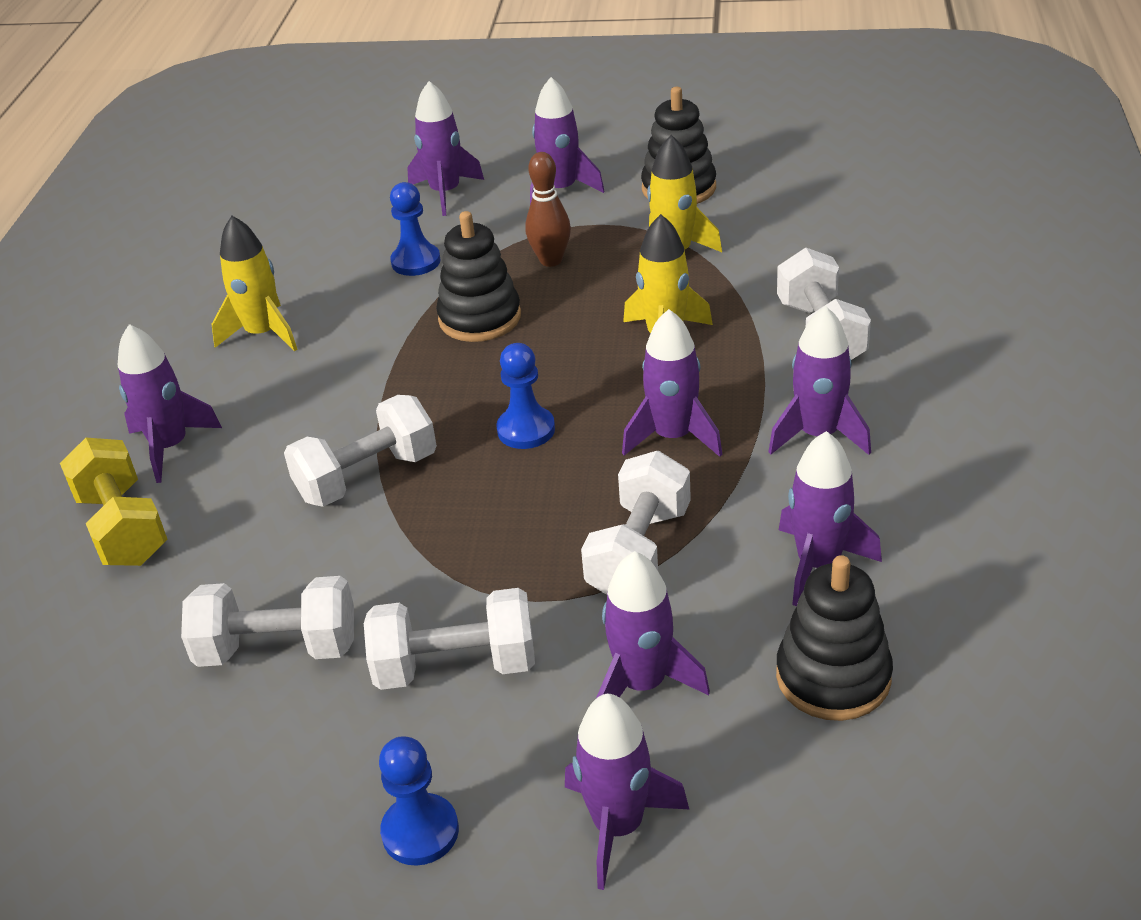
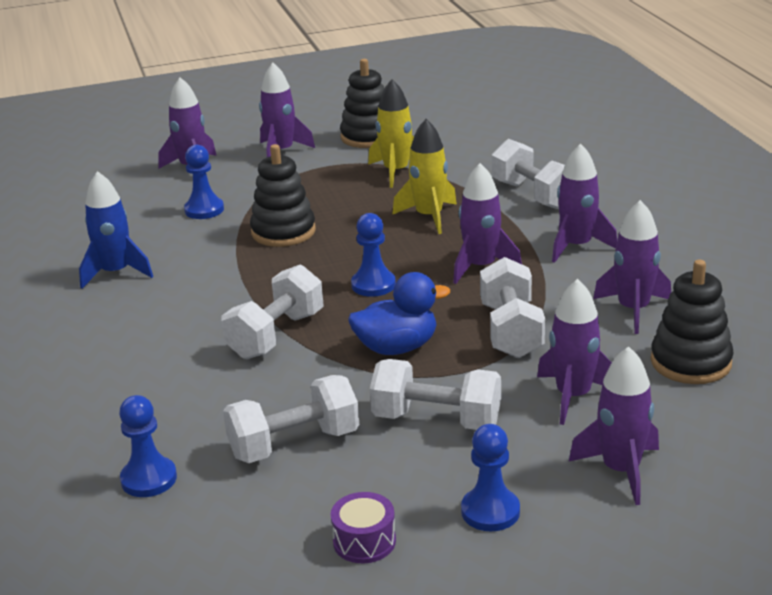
camera: 25 degrees left, 10 degrees down
yellow dumbbell [60,438,167,566] -> none
purple rocket [118,324,222,483] -> none
yellow rocket [212,216,297,351] -> blue rocket [79,171,153,289]
white dumbbell [364,588,535,690] -> white dumbbell turned 45 degrees clockwise [370,359,501,430]
brown bowling pin [526,152,571,267] -> none
none -> blue pawn [119,395,177,497]
none -> purple drum [331,492,396,563]
none -> blue duck [348,272,450,355]

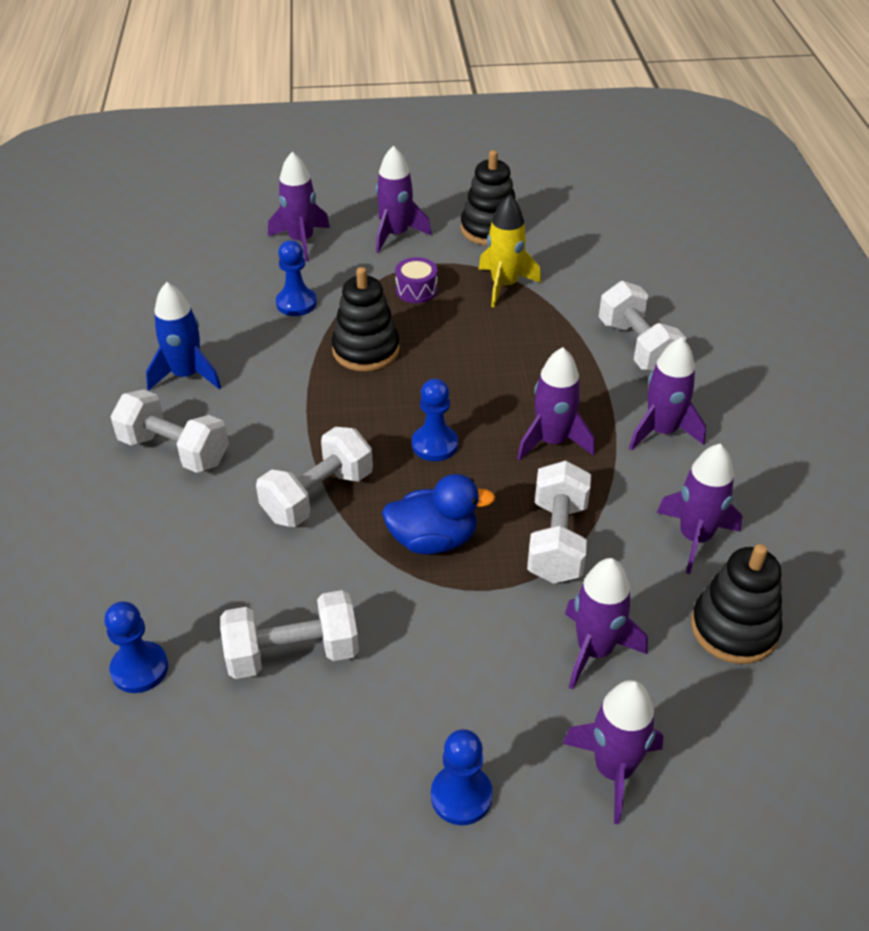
camera: 10 degrees right, 15 degrees up
purple drum [331,492,396,563] -> purple drum moved to [395,257,438,303]
white dumbbell [370,359,501,430] -> white dumbbell moved to [111,389,229,473]
yellow rocket [392,119,457,234] -> none

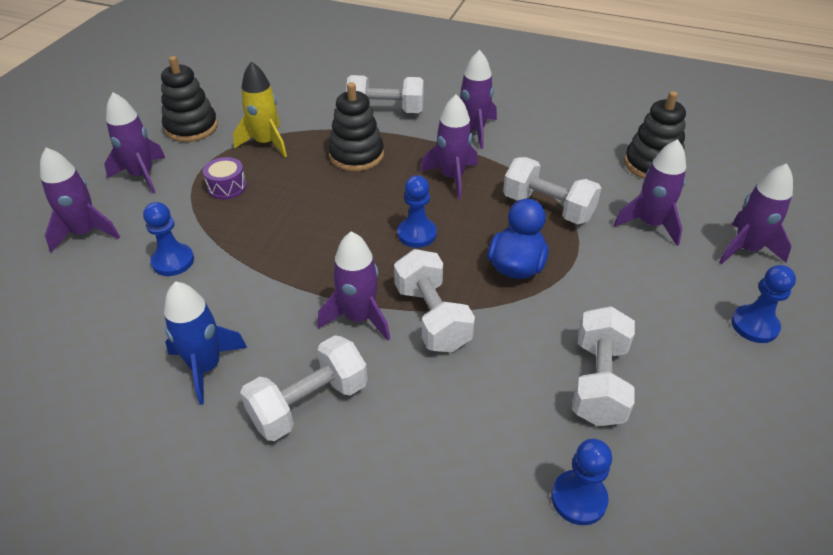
camera: 65 degrees left, 0 degrees up
black stacking toy [331,267,400,371] -> black stacking toy moved to [328,82,384,171]
purple rocket [657,444,742,574] -> purple rocket moved to [318,231,390,341]

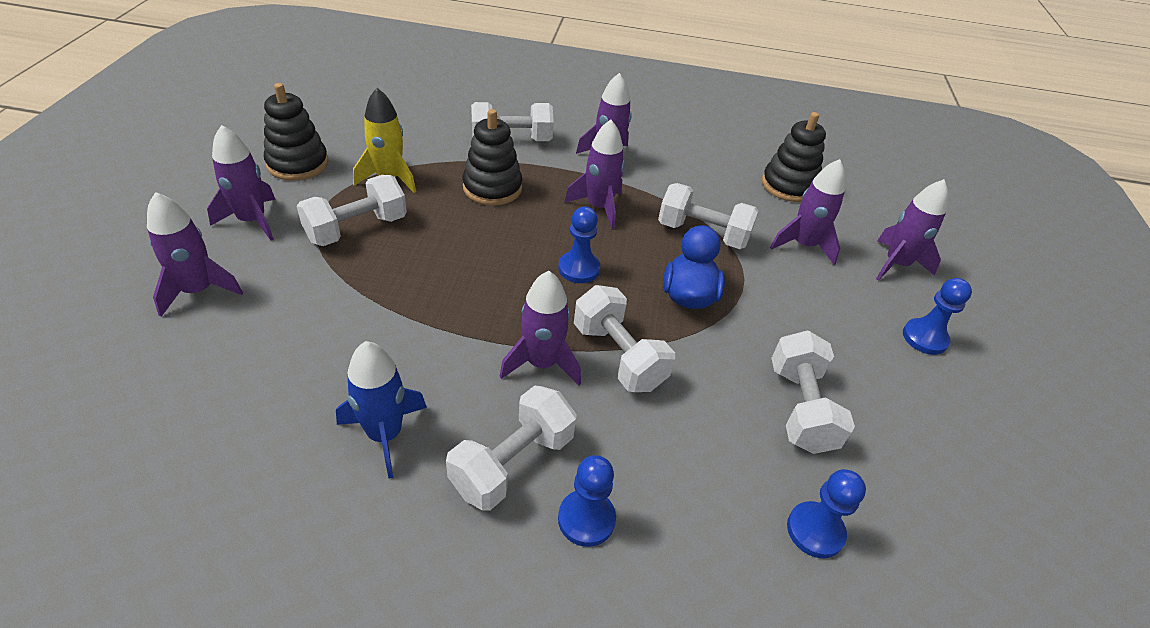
camera: 15 degrees left, 0 degrees up
blue pawn [143,202,194,276] -> blue pawn moved to [558,455,616,547]
purple drum [203,157,247,199] -> white dumbbell [297,175,407,246]

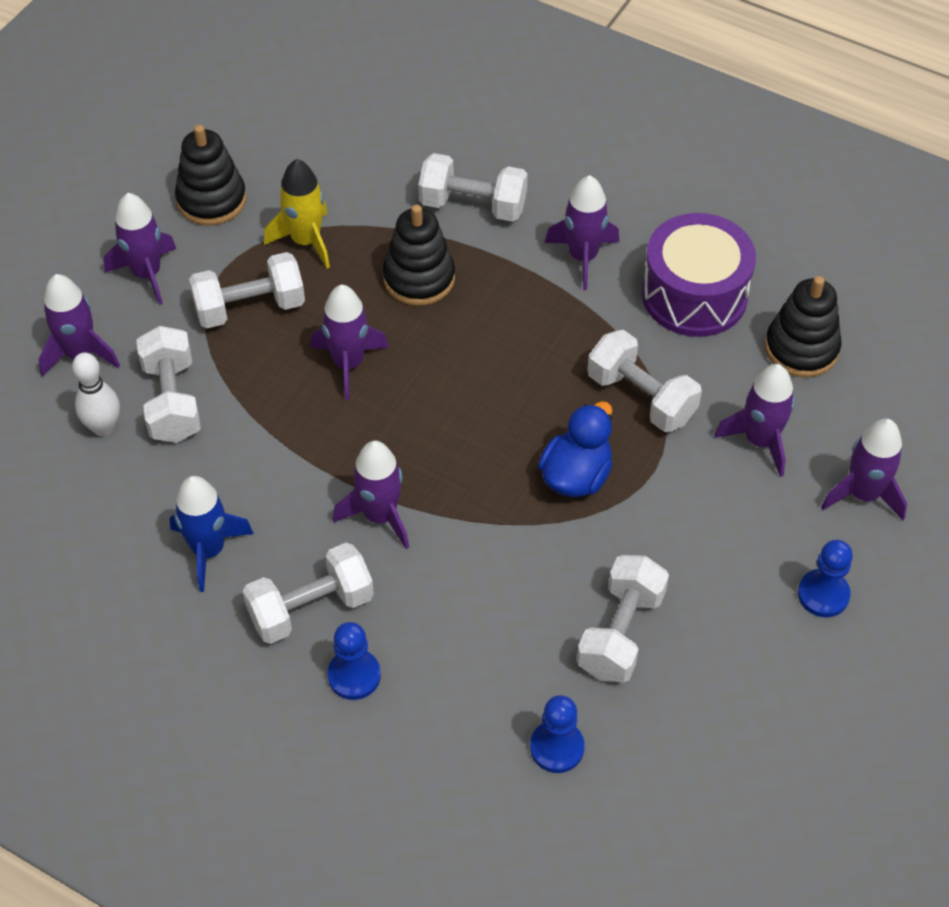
camera: 25 degrees right, 10 degrees up
blue pawn [558,207,600,283] -> none
purple rocket [564,119,625,230] -> purple rocket moved to [311,285,389,400]
white dumbbell [574,285,675,392] -> white dumbbell moved to [137,326,201,443]
none -> white bowling pin [72,352,120,436]
none -> purple drum [642,213,756,337]

